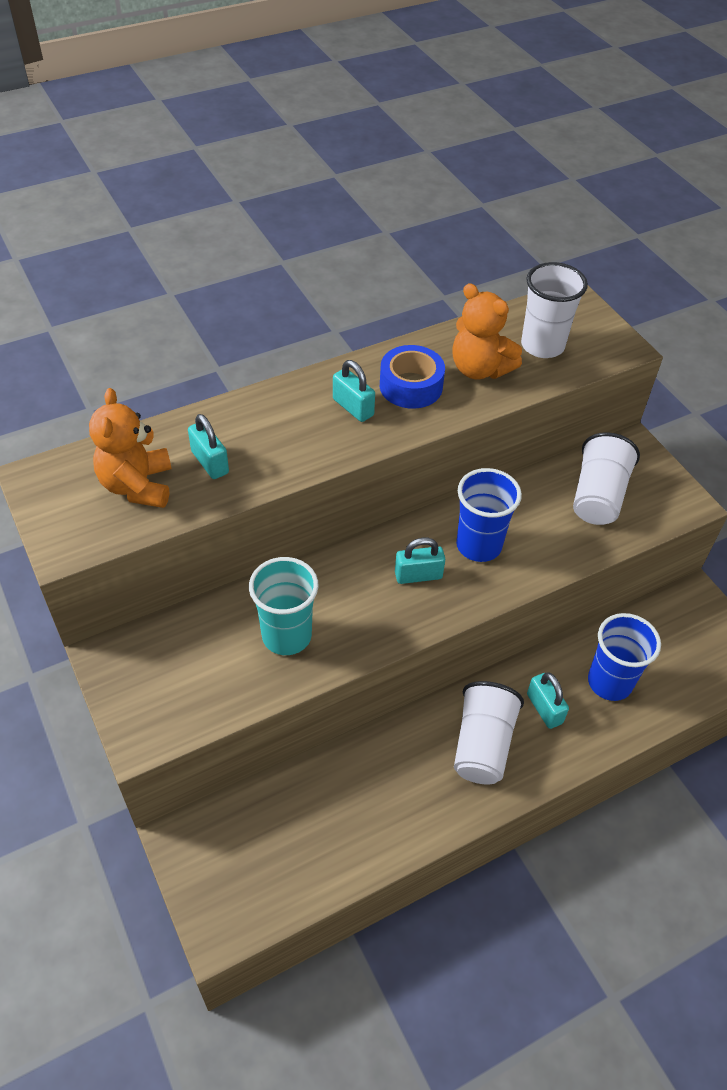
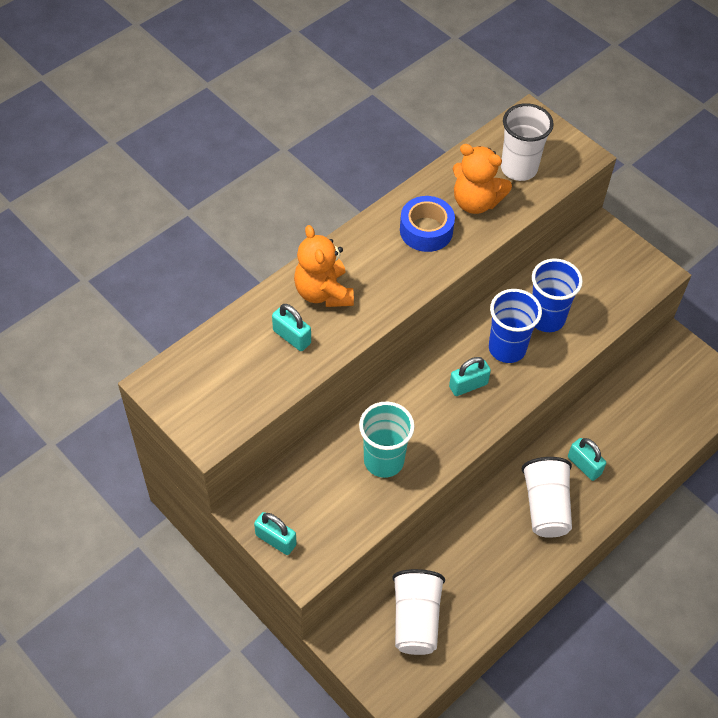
camera: 15 degrees left, 5 degrees up
orange teddy bear [89,388,172,508] -> orange teddy bear moved to [294,225,354,307]
turquoise padlock [333,360,375,422] -> turquoise padlock moved to [254,512,297,555]
white cup [573,432,640,525] -> white cup moved to [392,569,445,655]
blue cup [588,613,661,701] -> blue cup moved to [532,259,583,332]

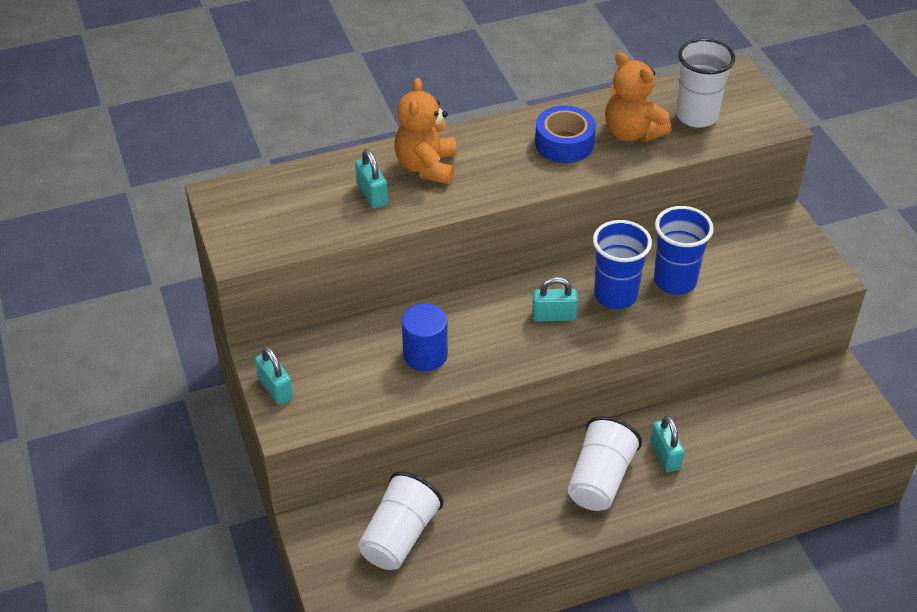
camera: 25 degrees right, 10 degrees down
turquoise cup [359,402,415,478] -> blue cylinder [402,303,448,371]

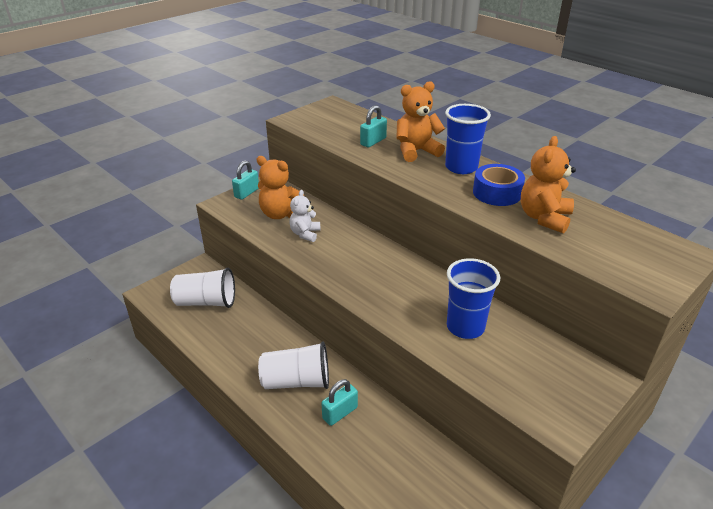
camera: 65 degrees right, 10 degrees down
blue cylinder [402,303,448,371] -> white teddy bear [289,190,320,242]
turquoise padlock [532,277,578,321] -> none
blue cup [593,220,652,309] -> blue cup moved to [445,104,491,174]
white cup [676,38,735,128] -> none
none -> orange teddy bear [257,156,304,219]

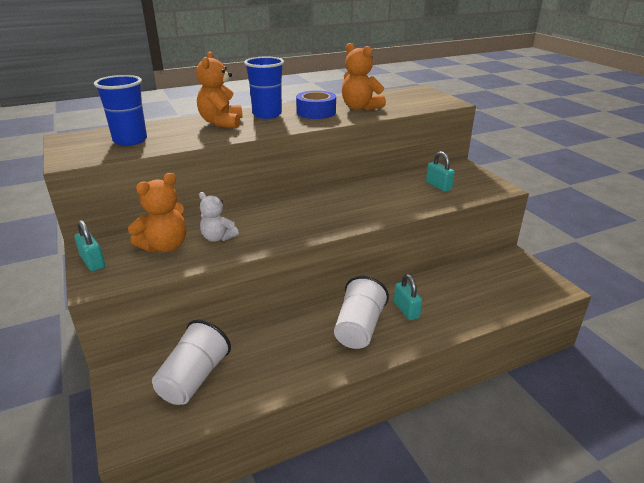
camera: 70 degrees left, 5 degrees down
turquoise padlock [360,105,387,147] -> turquoise padlock moved to [426,151,455,192]
blue cup [447,258,500,339] -> blue cup moved to [94,75,147,146]

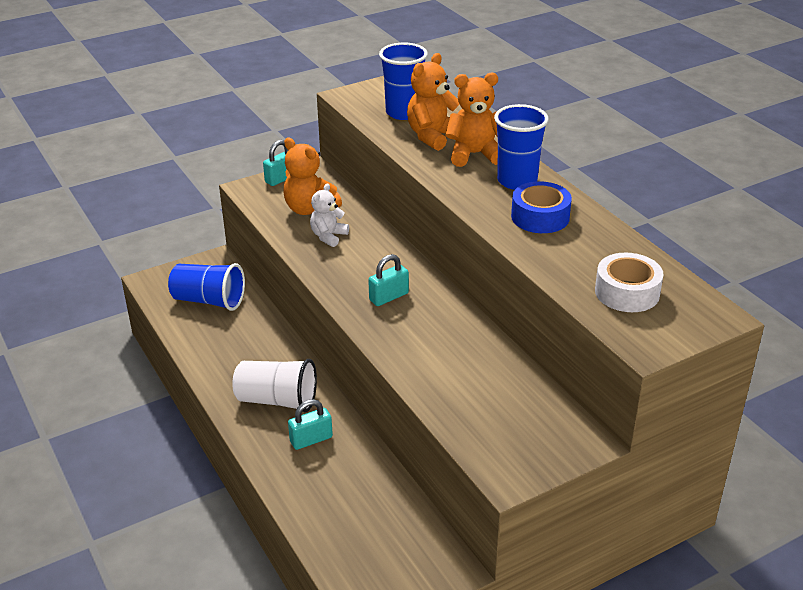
camera: 85 degrees right, 5 degrees up
white cup [152,320,231,405] -> blue cup [168,263,245,311]
orange teddy bear [342,43,386,110] -> orange teddy bear moved to [407,53,459,151]
turquoise padlock [426,151,455,192] -> turquoise padlock moved to [368,254,409,306]
none -> white tape [595,253,664,312]

